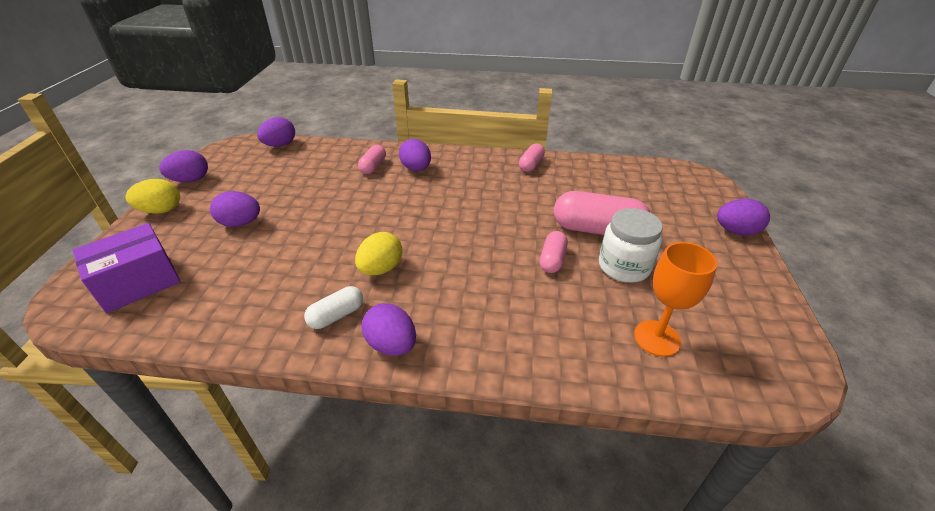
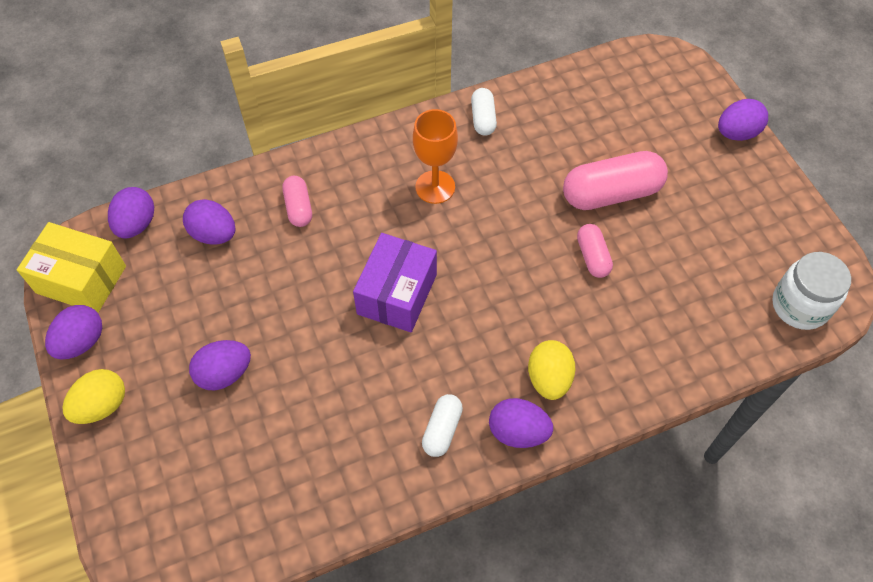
camera: 30 degrees left, 20 degrees up
purple box [72,223,181,313] -> purple box moved to [353,233,437,332]
yellow egg [355,232,403,275] -> yellow egg moved to [528,340,576,400]
purple egg [399,139,431,171] -> purple egg moved to [183,199,235,245]
pink capsule [519,143,545,172] -> white capsule [471,88,497,136]
white jar [599,208,663,283] -> white jar moved to [772,252,851,330]
orange goblet [634,242,717,357] -> orange goblet moved to [413,109,458,204]
none -> yellow box [17,222,126,313]

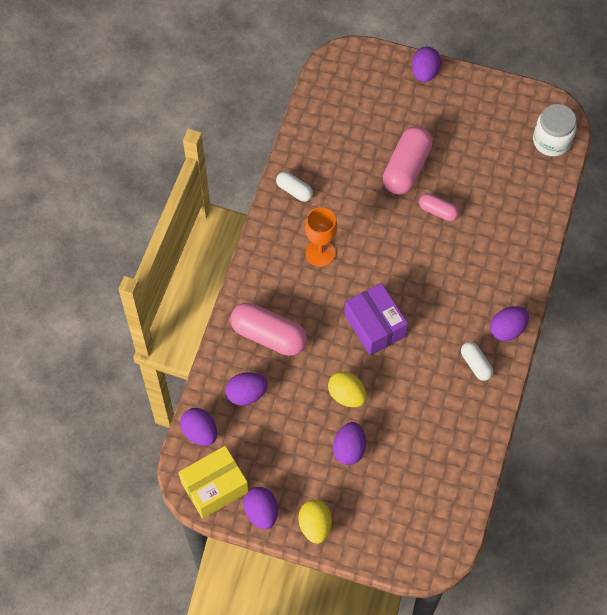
camera: 50 degrees left, 5 degrees up
pink capsule [282,176,312,227] -> pink capsule [231,303,307,356], size x1.86
yellow egg [528,340,576,400] -> yellow egg moved to [328,371,367,407]

